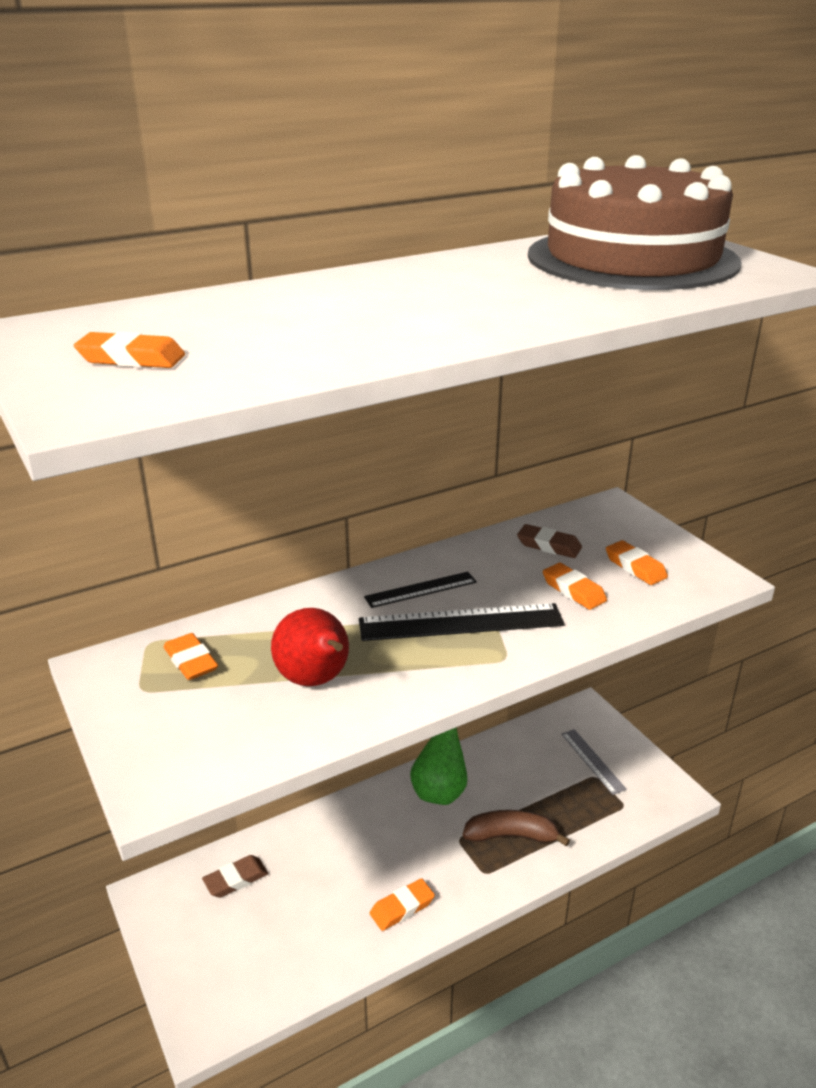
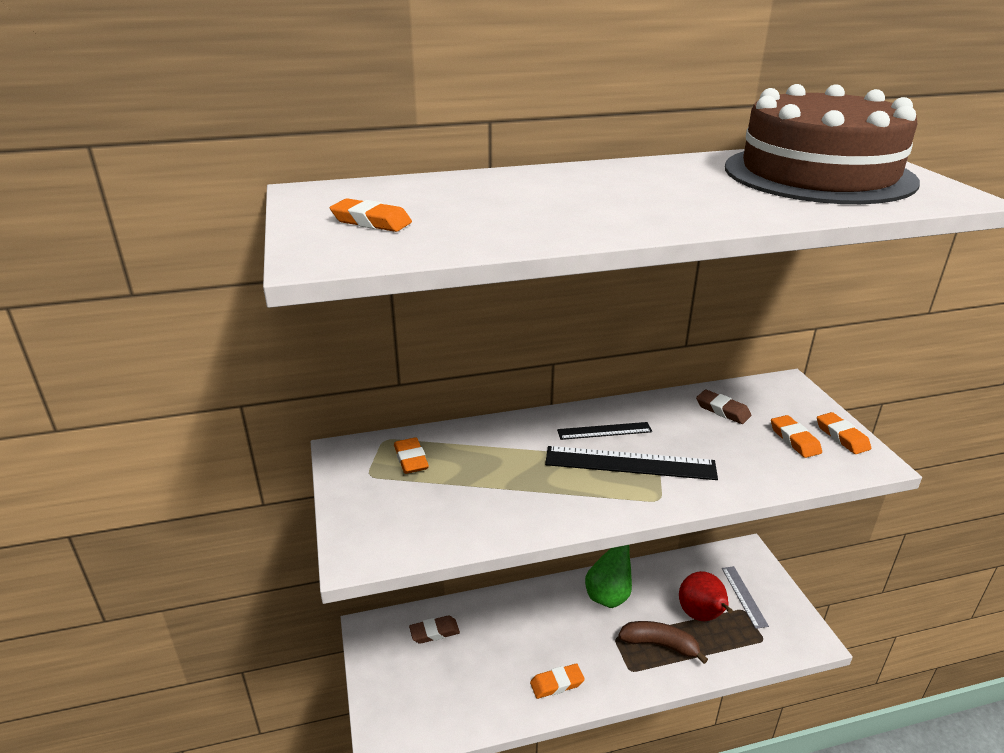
camera: 15 degrees right, 0 degrees up
red pear [271,608,349,686] -> red pear moved to [679,571,733,621]
orange eraser [543,563,607,610] -> orange eraser moved to [817,412,871,454]

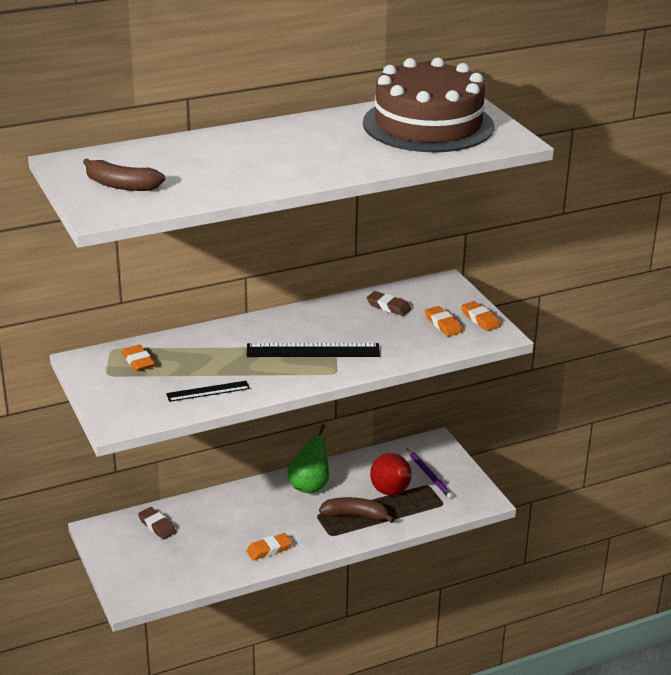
camera: 10 degrees left, 0 degrees up
orange eraser [330,198,412,232] -> brown banana [83,158,165,191]
brown eraser [409,616,460,644] -> brown eraser turned 75 degrees clockwise [138,507,176,539]
black ruler [557,422,652,440] -> black ruler moved to [166,381,250,402]
grey ruler [722,566,769,629] -> purple pencil [407,449,453,499]

